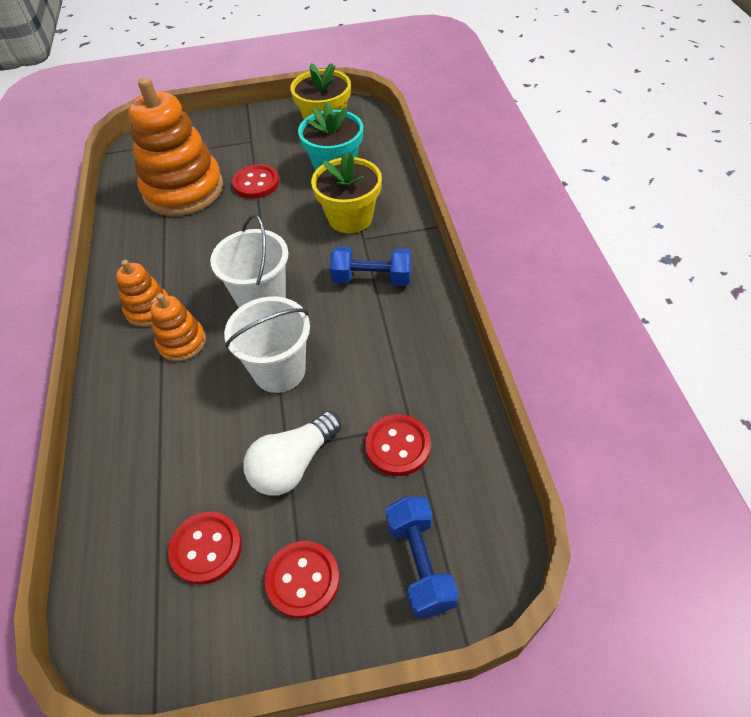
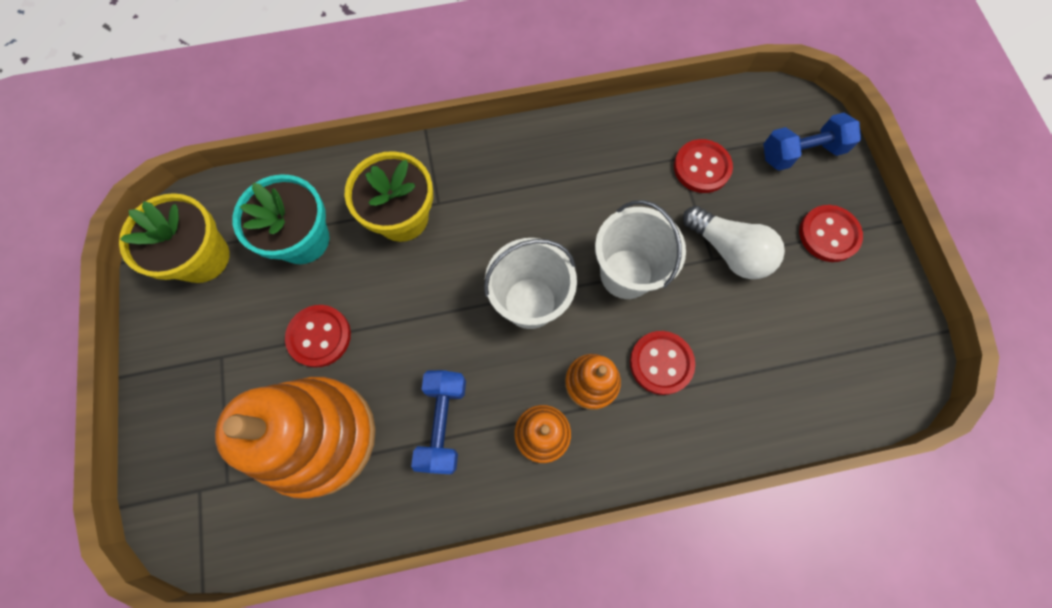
camera: 95 degrees left, 20 degrees up
red button [168,512,242,585] -> red button moved to [630,331,695,395]
blue dumbbell [330,246,412,286] -> blue dumbbell moved to [411,370,466,474]

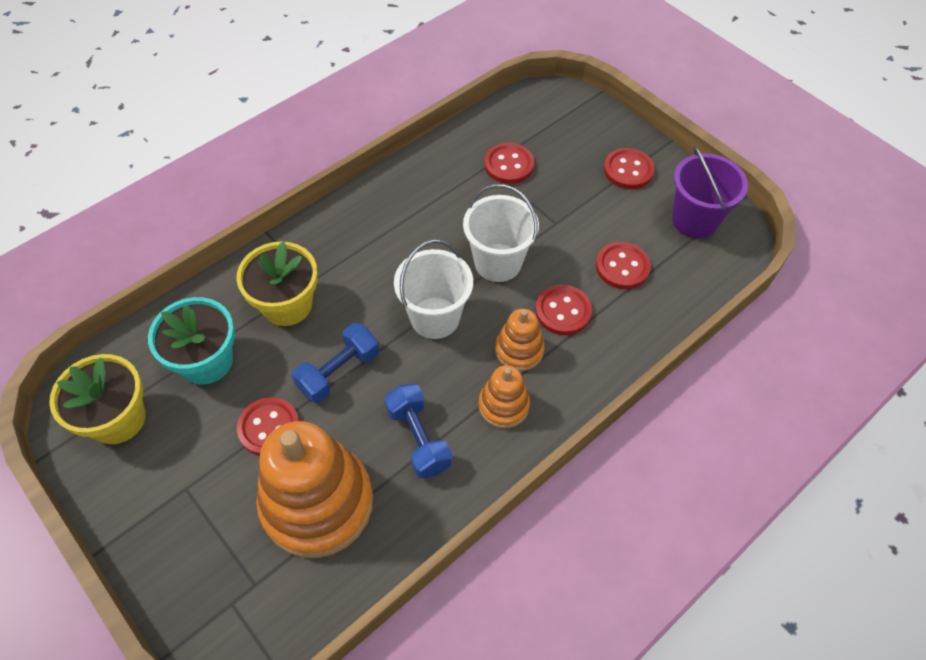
camera: 30 degrees left, 15 degrees down
white light bulb [683,206,785,279] -> none
blue dumbbell [763,113,861,171] -> blue dumbbell moved to [292,323,379,403]
none -> red button [596,242,651,289]
none -> purple bucket [672,146,748,238]

